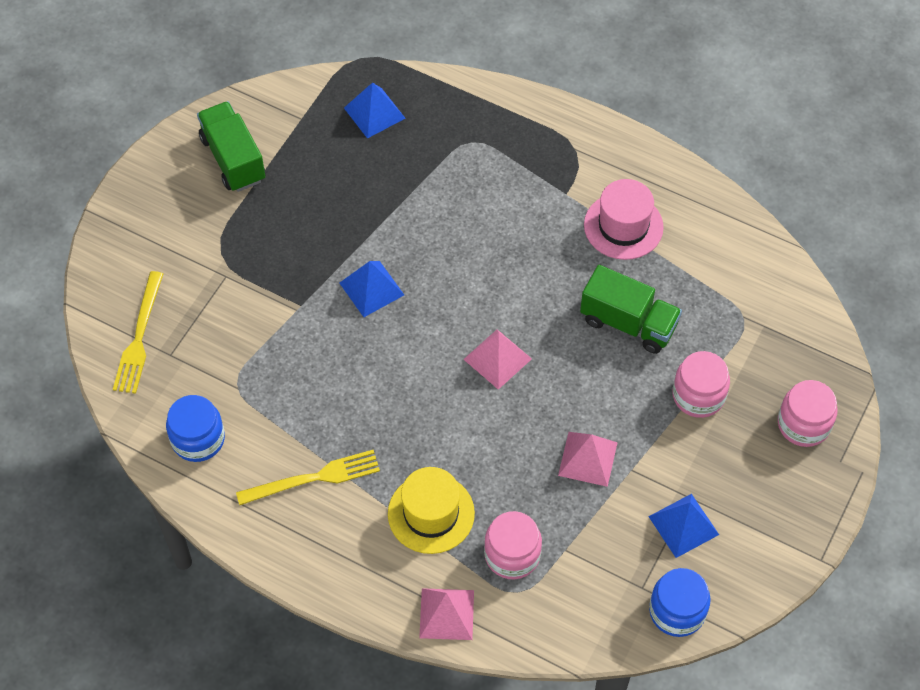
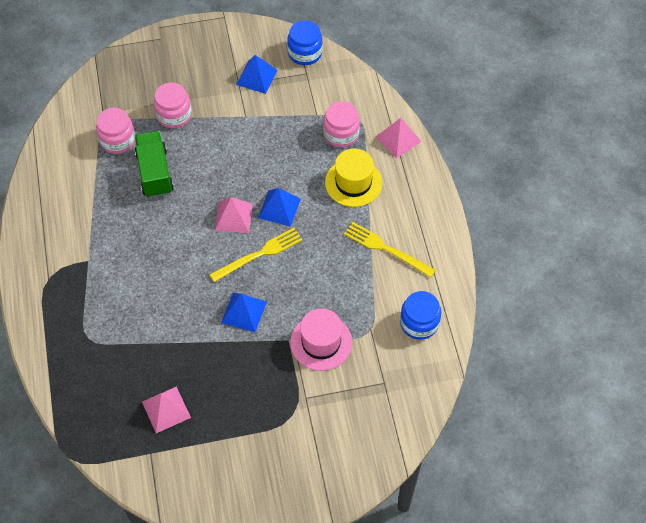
camera: 130 degrees left, 0 degrees up
yellow fork [113,271,163,394] -> yellow fork moved to [209,228,303,282]
green truck [197,101,266,192] -> none
blue pyramid [344,82,406,139] -> blue pyramid moved to [258,188,301,227]
pink pyramid [558,432,618,487] -> pink pyramid moved to [142,386,191,433]
pink hat [584,179,664,260] -> pink hat moved to [290,308,352,371]
pink jar [778,380,837,447] -> pink jar moved to [96,108,135,154]

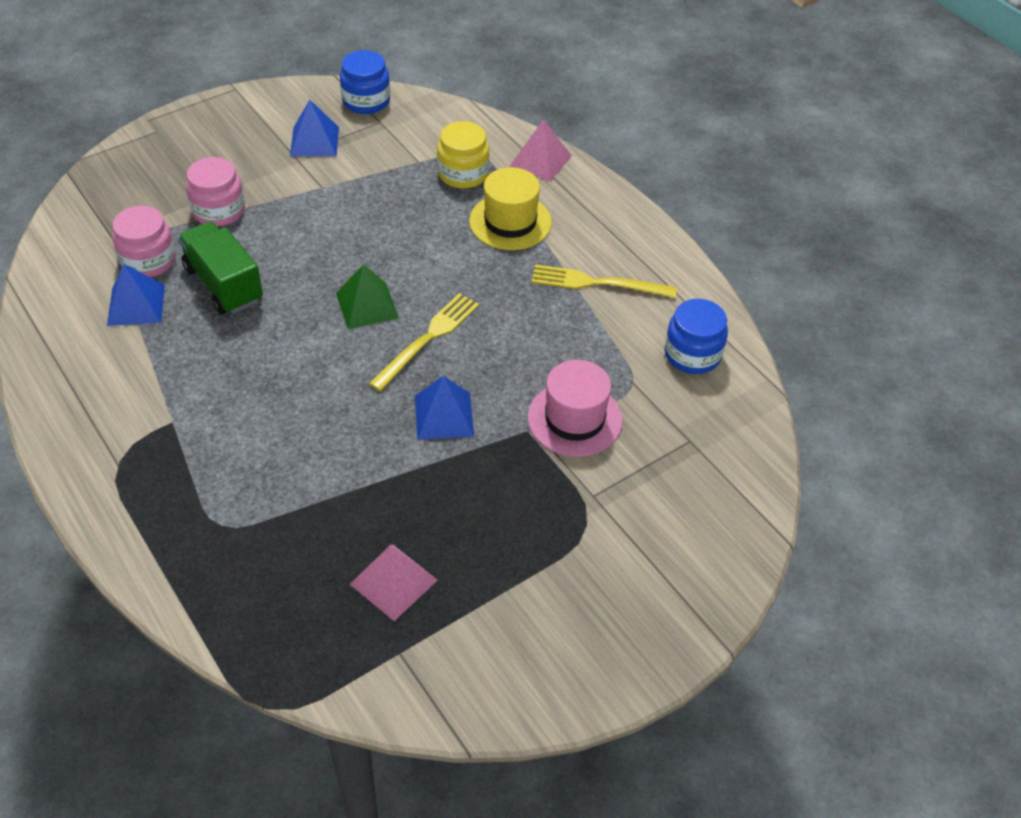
camera: 25 degrees left, 10 degrees down
pink pyramid [215,197,253,233] -> green pyramid [336,264,399,329]
blue pyramid [258,188,301,227] -> blue pyramid moved to [107,264,165,326]
pink jar [323,101,360,147] -> yellow jar [437,121,489,189]

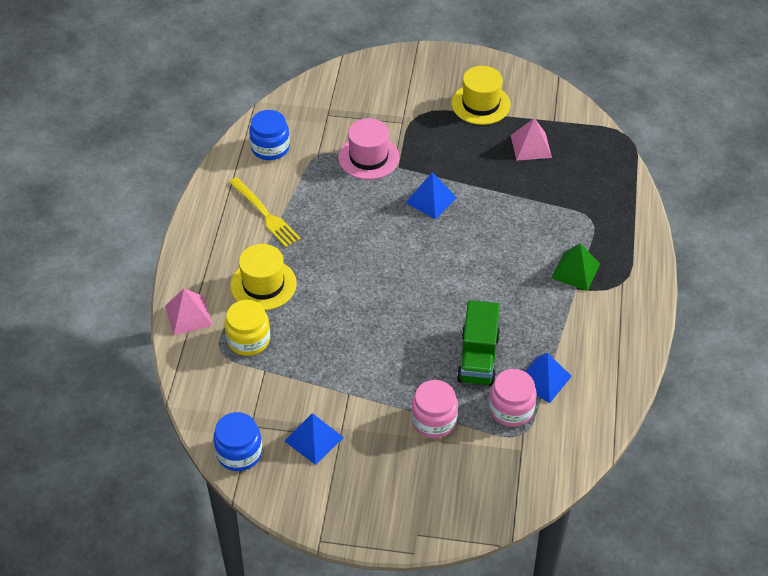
camera: 135 degrees left, 0 degrees up
green pyramid [336,264,399,329] -> green pyramid moved to [551,243,600,291]
yellow fork [369,293,479,391] -> none
none -> yellow hat [451,66,511,125]

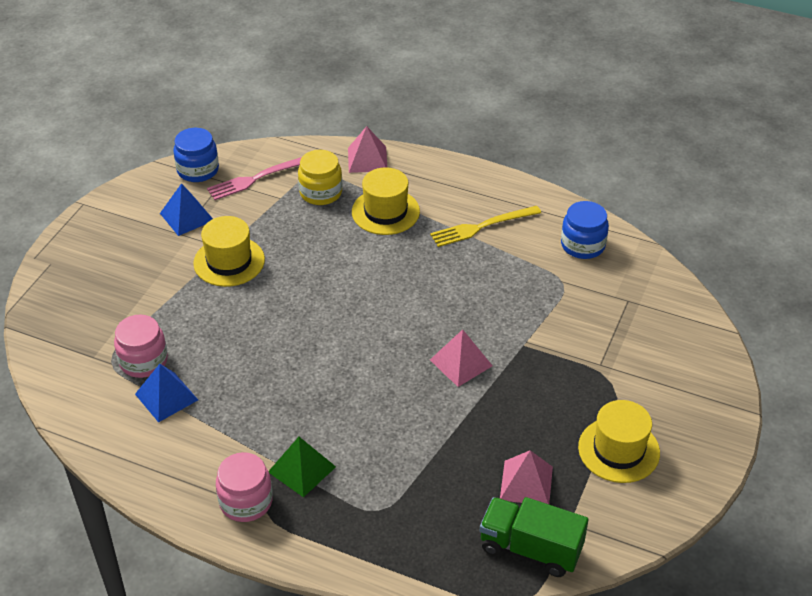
camera: 105 degrees right, 5 degrees down
pink hat [338,118,399,180] -> none
blue pyramid [406,172,457,219] -> pink pyramid [430,329,493,387]
pink jar [411,380,458,438] -> pink jar moved to [216,452,273,522]
green truck [457,300,500,386] -> green truck moved to [480,497,588,577]
none -> yellow hat [193,216,265,287]
none -> pink fork [207,157,302,200]

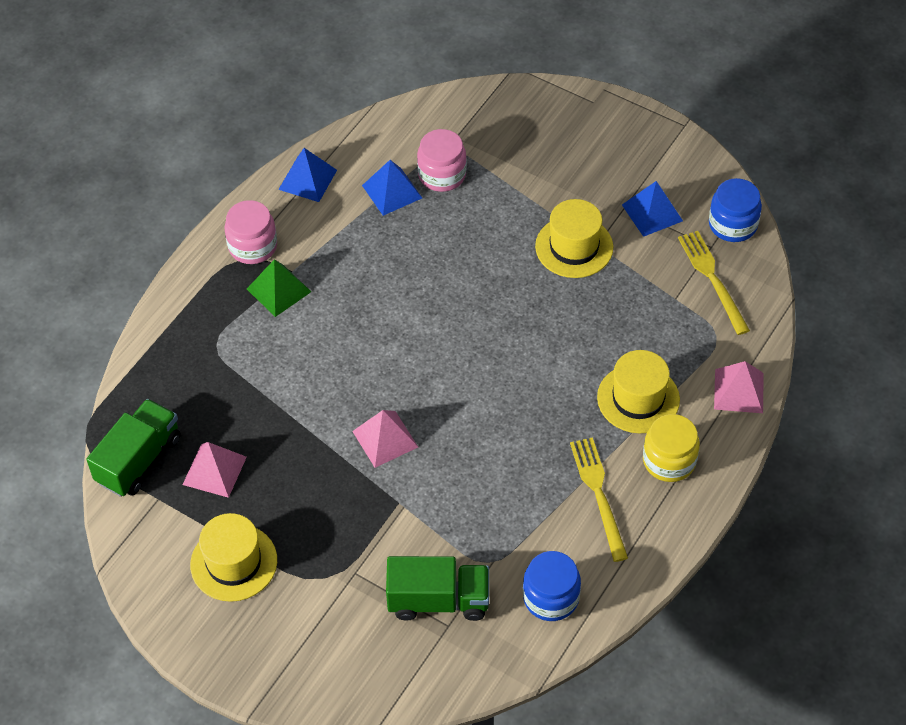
camera: 100 degrees right, 10 degrees up
pink fork [207,157,302,200] -> yellow fork [678,231,750,335]
yellow jar [298,150,342,205] -> yellow jar moved to [643,414,700,482]
none -> blue pyramid [278,148,337,202]
none -> green truck [386,556,489,621]

